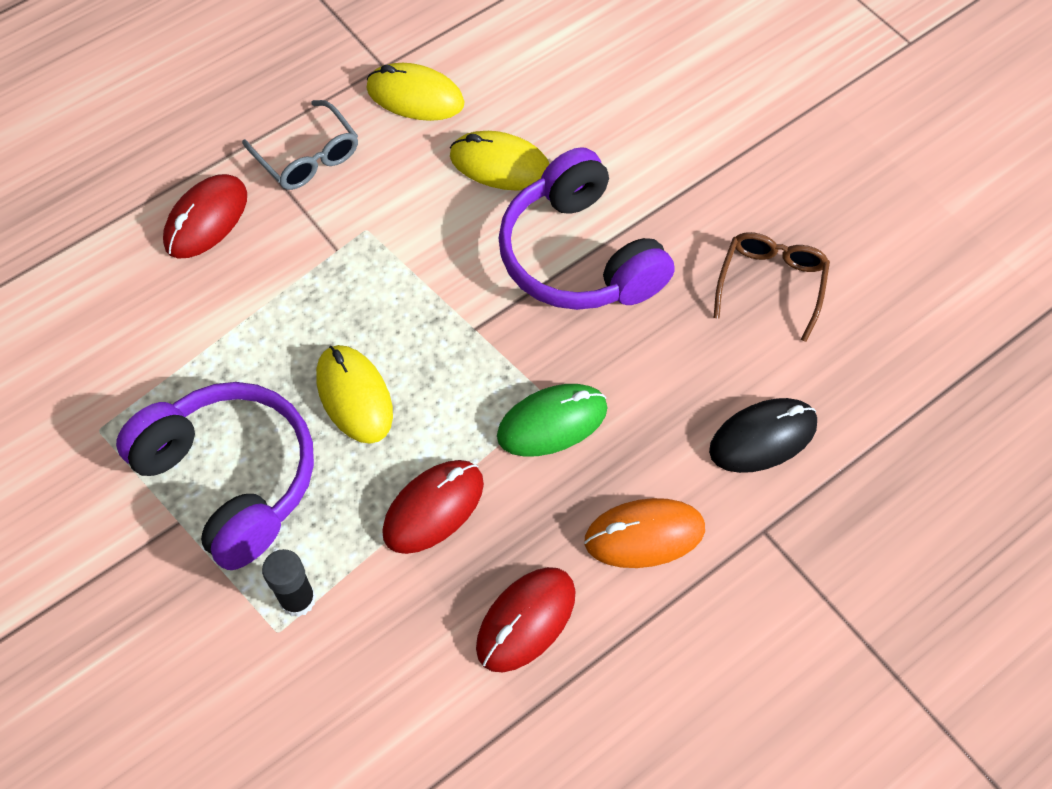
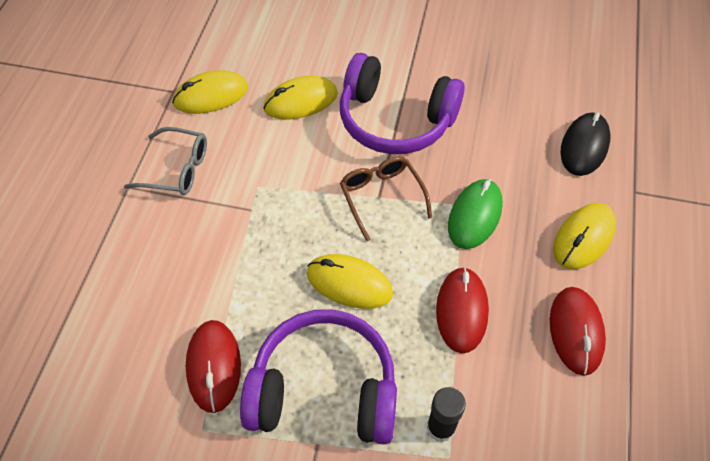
camera: 40 degrees left, 5 degrees down
red mouse [163,174,247,259] -> red mouse moved to [186,320,241,413]
orange mouse [584,498,705,568] -> yellow mouse [553,203,616,269]
brown glasses [713,232,830,342] -> brown glasses moved to [340,156,432,241]

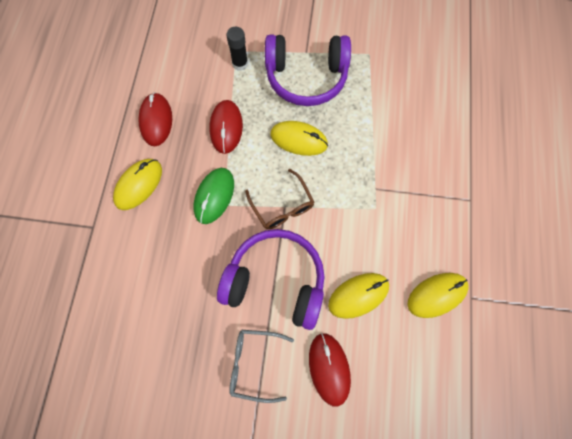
camera: 175 degrees right, 15 degrees up
grey glasses [124,127,207,195] -> grey glasses moved to [229,330,294,403]
red mouse [186,320,241,413] -> red mouse moved to [309,333,351,406]
black mouse [560,112,610,176] -> none

